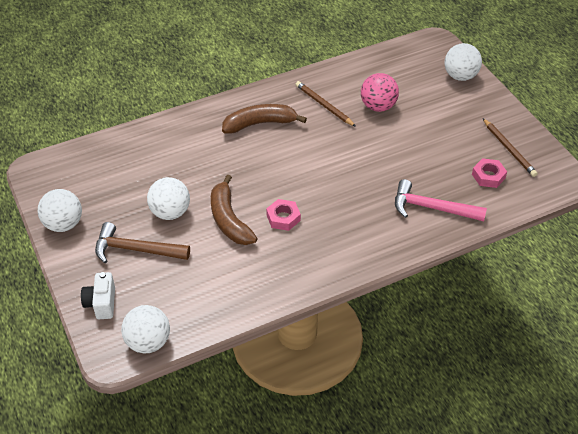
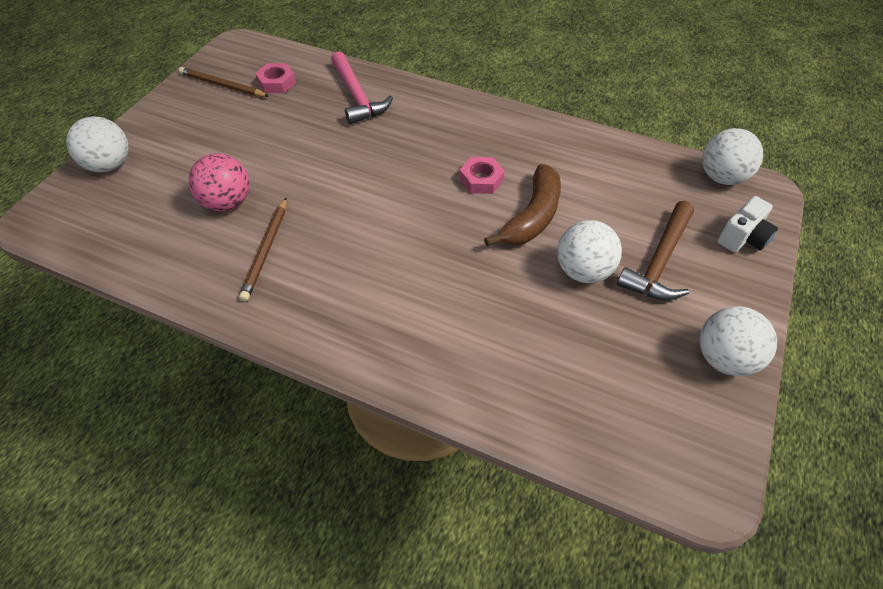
camera: 130 degrees left, 5 degrees up
brown hammer [95,222,190,263] -> brown hammer turned 60 degrees clockwise [617,201,694,300]
brown banana [222,104,307,134] -> none
brown pencil [483,118,538,177] -> brown pencil turned 90 degrees counterclockwise [179,67,269,97]

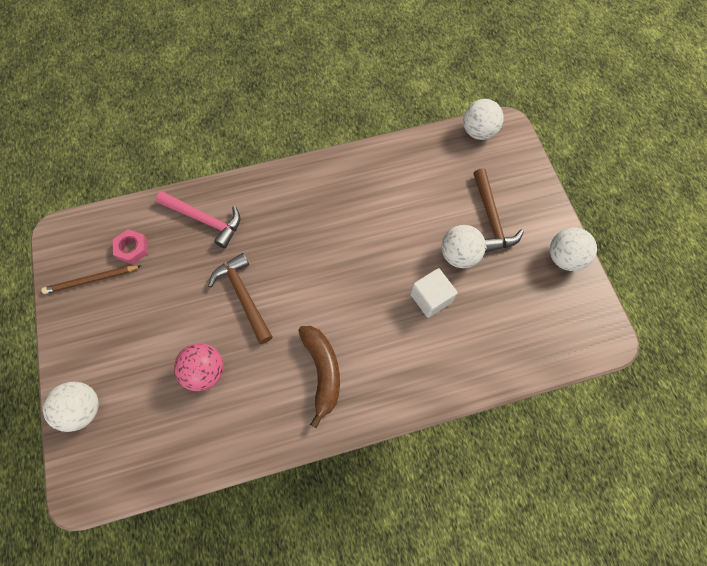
camera: 40 degrees left, 15 degrees up
brown pencil [239,198,287,301] -> none
pink nut [459,157,505,194] -> none
brown banana [484,164,561,246] -> brown banana moved to [298,326,340,428]
white camera [717,196,778,252] -> none
none -> brown hammer [208,253,273,344]
none -> white cube [410,268,457,318]

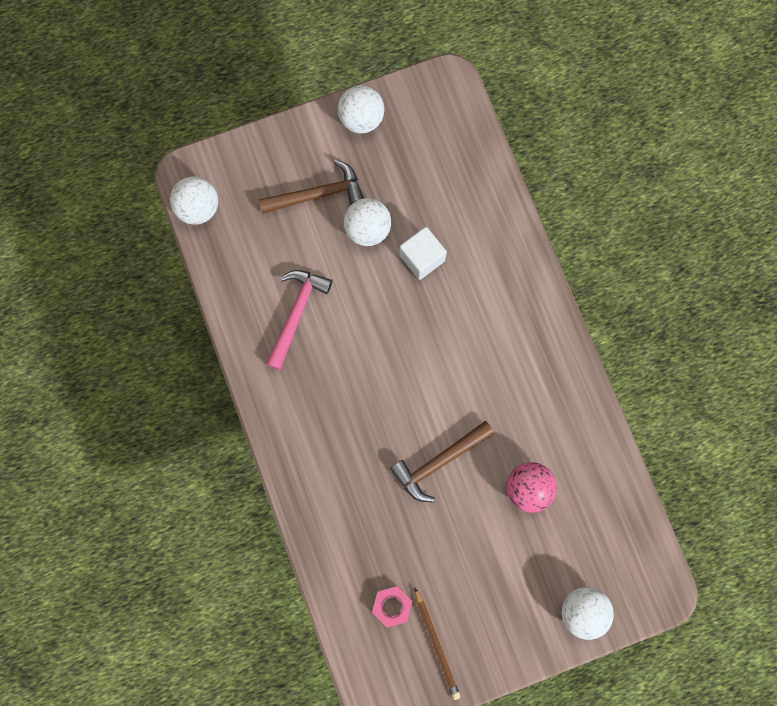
camera: 95 degrees left, 10 degrees up
pink hammer [156,191,240,248] -> pink hammer moved to [266,270,332,370]
brown banana [298,326,340,428] -> none

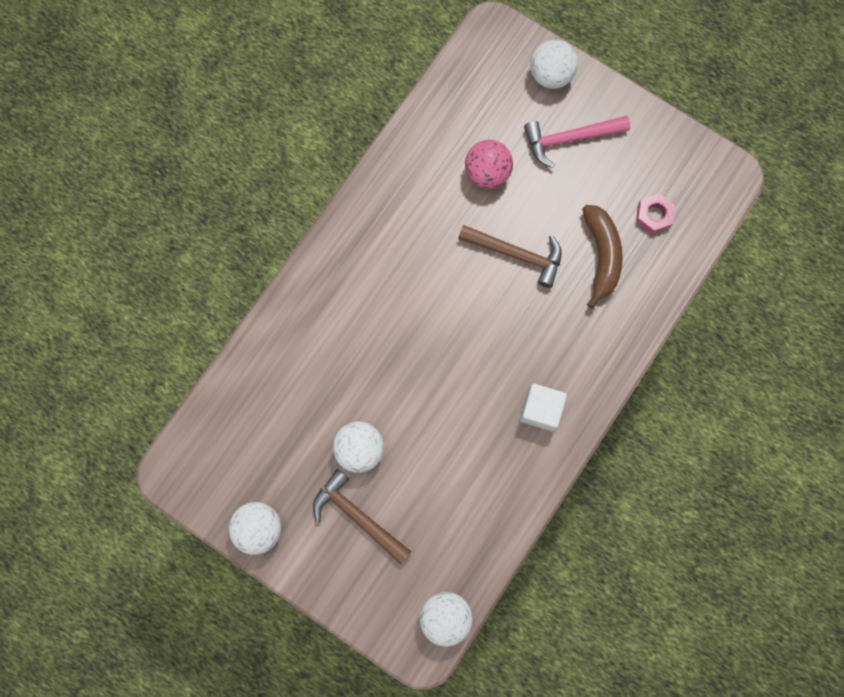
camera: 125 degrees left, 0 degrees up
pink hammer [266,270,332,370] -> pink hammer moved to [524,116,630,168]
white cube [399,227,447,280] -> white cube moved to [520,383,567,431]
brown pencil [414,587,460,700] -> none
none -> brown banana [582,205,623,309]

